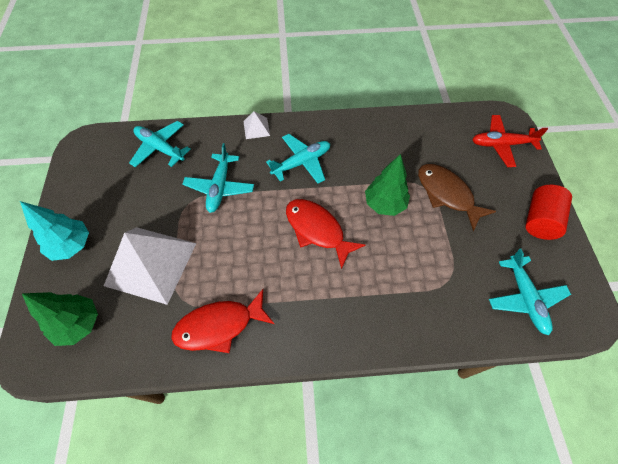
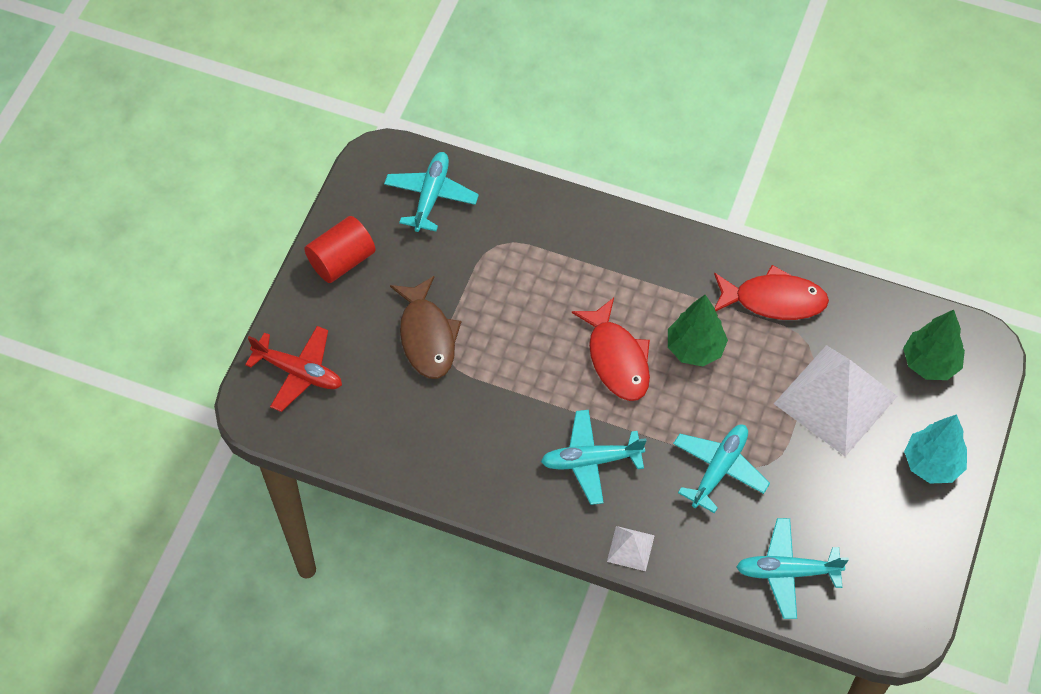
camera: 155 degrees left, 0 degrees up
turquoise plane [129,121,191,167] -> turquoise plane turned 120 degrees clockwise [736,518,849,619]
green tree [365,154,410,216] -> green tree moved to [668,295,728,366]

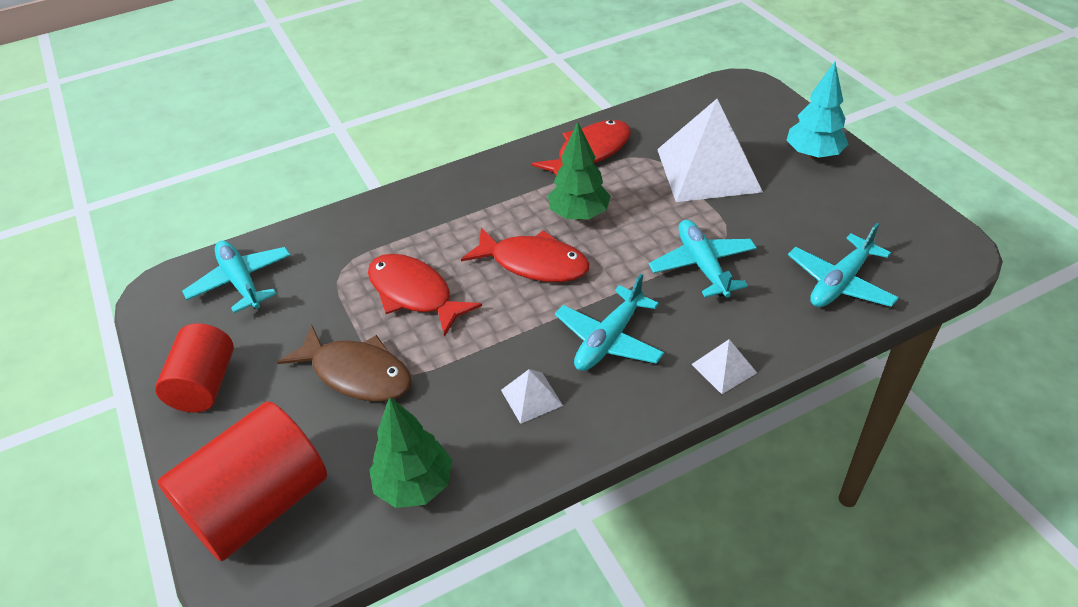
camera: 45 degrees left, 15 degrees down
red plane [245,326,342,412] -> red cylinder [157,401,327,561]
green tree [903,310,965,380] -> green tree moved to [369,397,452,508]
none -> red fish [368,254,482,337]
none -> white pyramid [501,369,563,424]

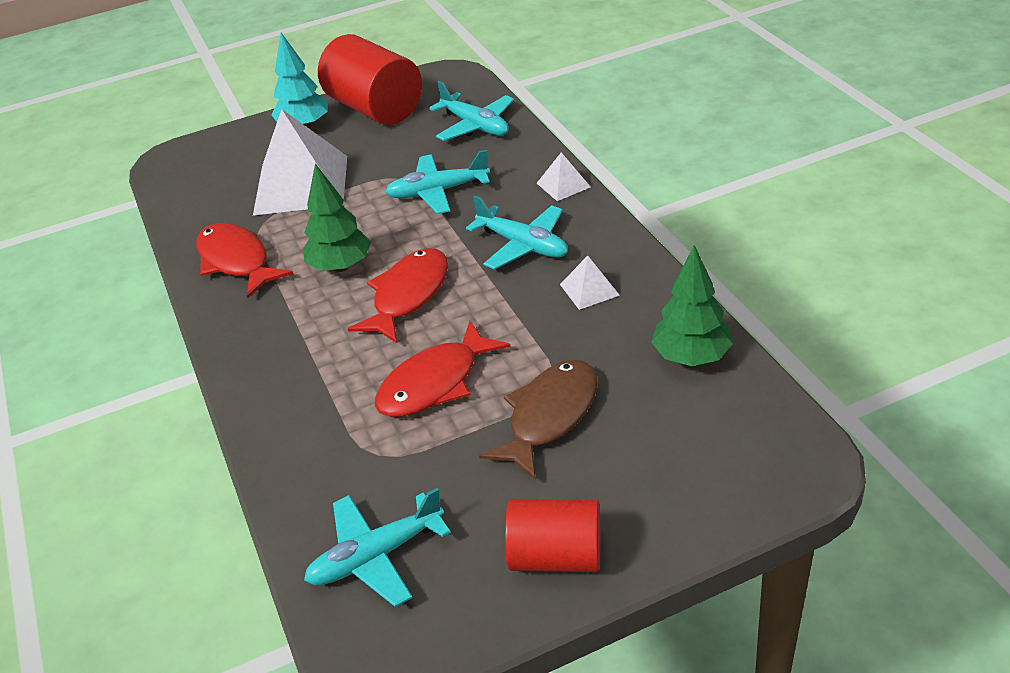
camera: 85 degrees left, 5 degrees down
red cylinder [157,401,327,561] -> red cylinder moved to [318,34,422,125]

